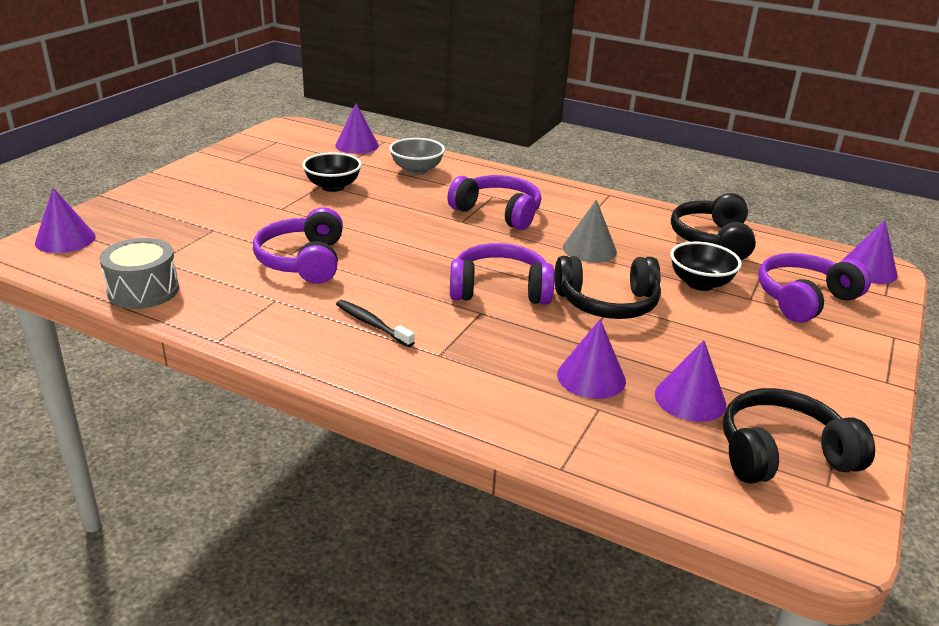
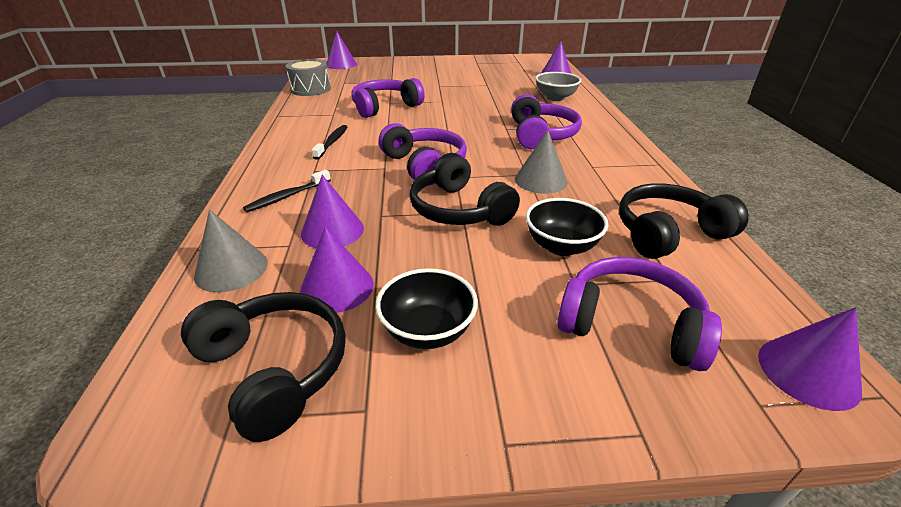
camera: 60 degrees right, 5 degrees up
black bowl [302,152,362,192] -> black bowl moved to [376,268,478,349]
none -> grey cone [194,210,268,292]
none -> black toothbrush [243,170,331,212]

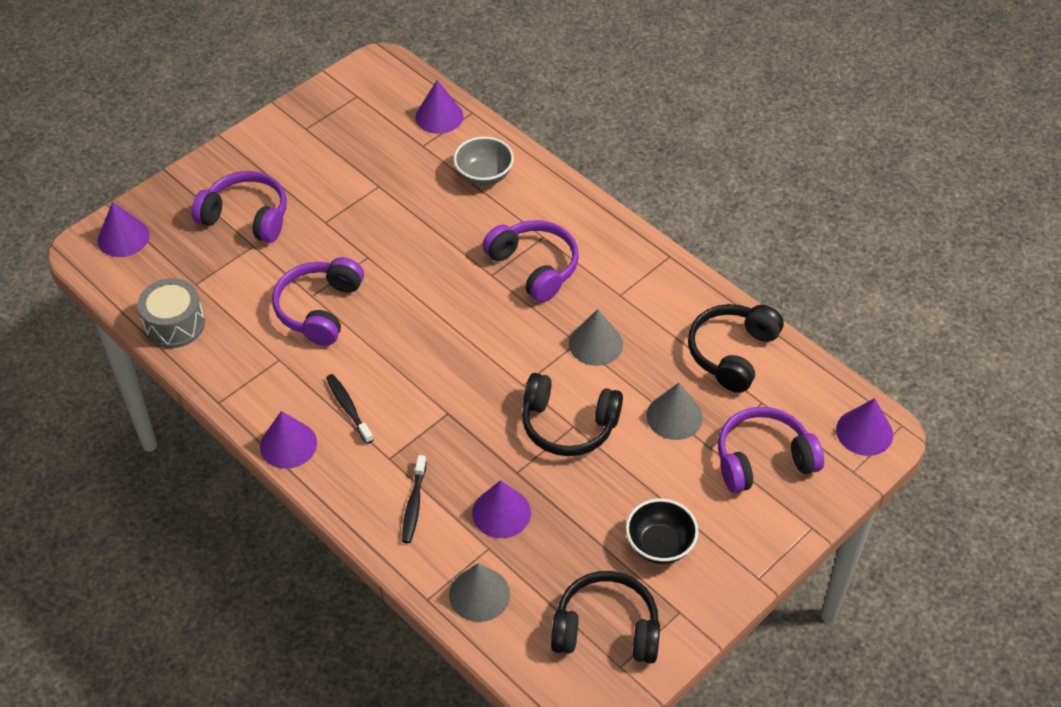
camera: 40 degrees left, 15 degrees up
purple cone [300,227,374,313] -> purple cone moved to [260,411,317,469]
purple headphones [379,123,467,186] -> purple headphones moved to [191,171,287,243]
black bowl [526,198,608,256] -> grey cone [647,383,703,440]

